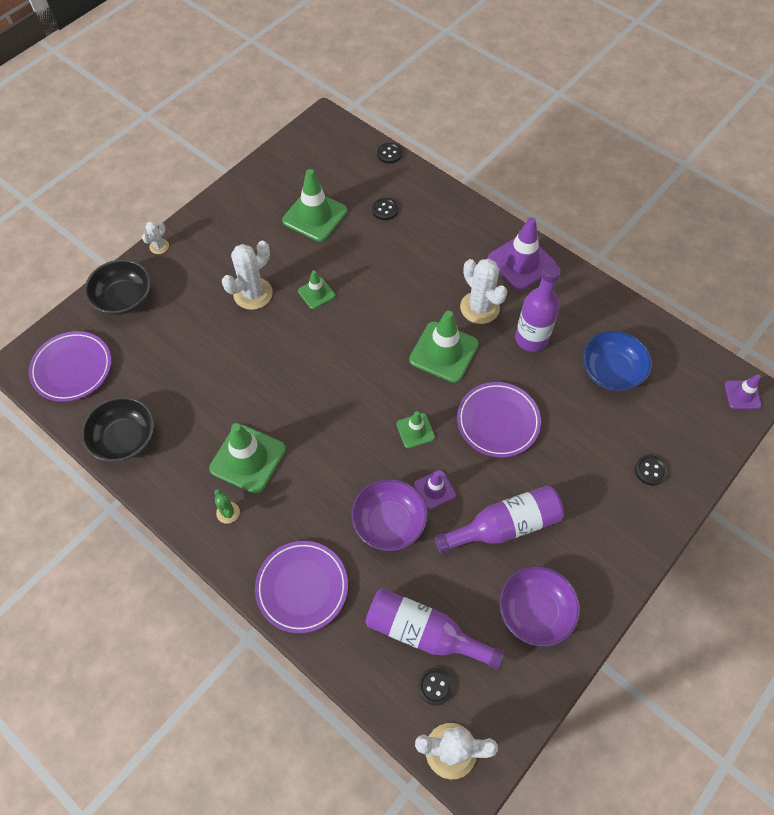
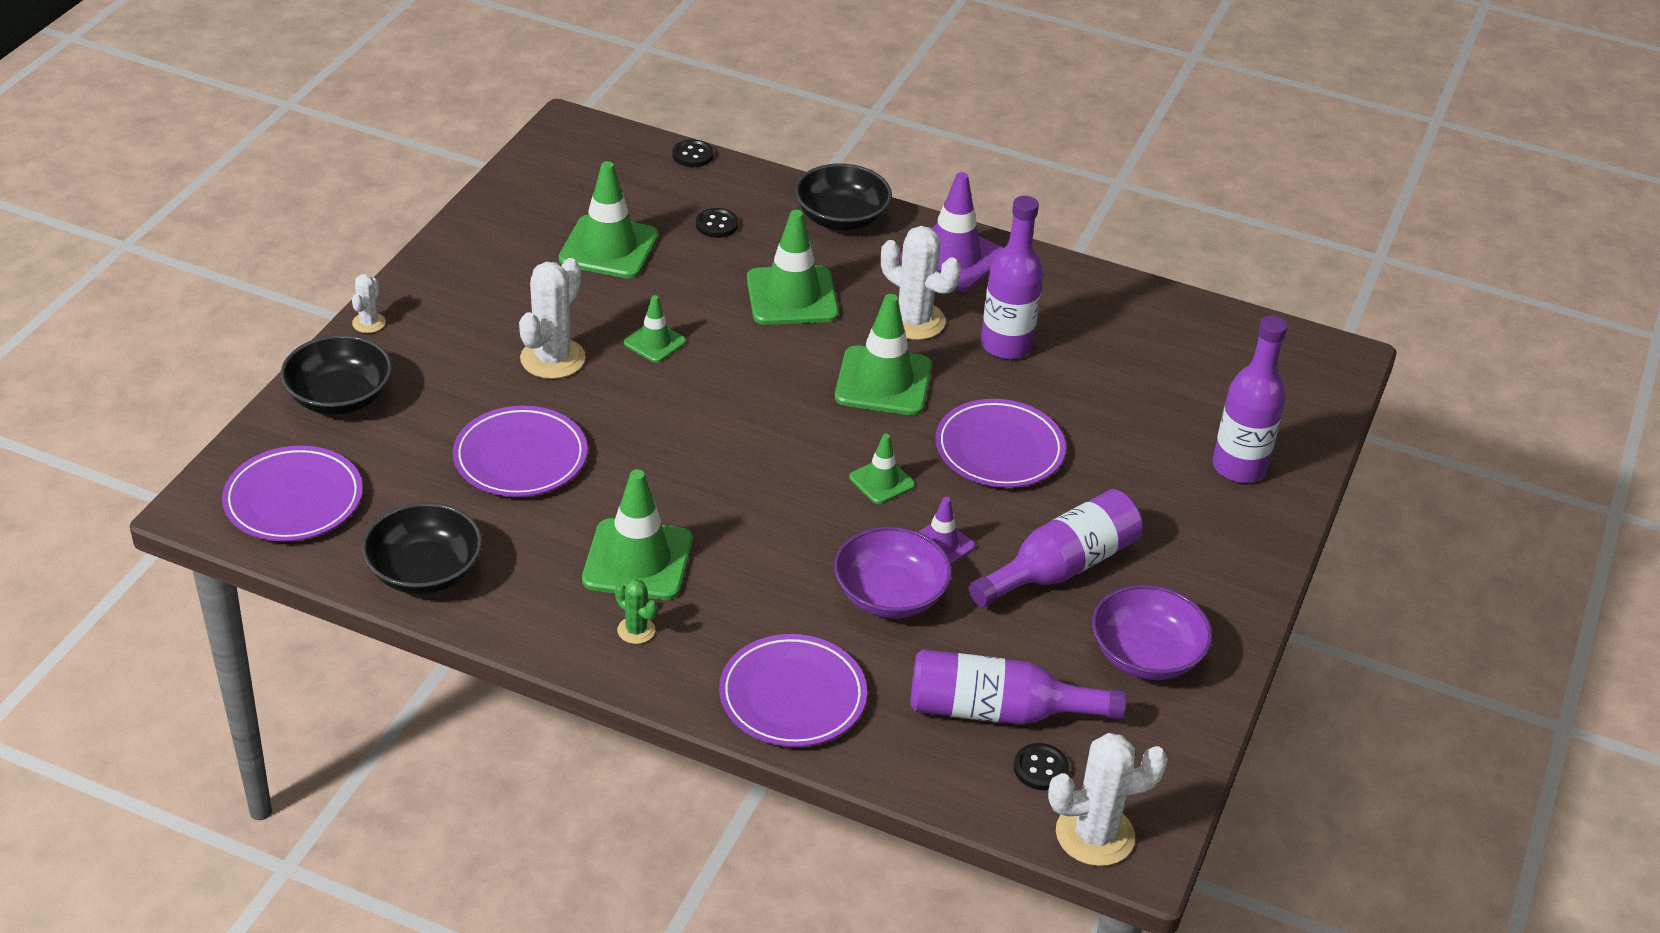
camera: 20 degrees left, 20 degrees down
blue bowl [582,331,652,391] -> none
black button [635,455,668,486] -> purple bottle [1212,315,1288,483]
purple traffic cone [725,374,762,409] -> none
none -> purple plate [453,406,587,497]
none -> green traffic cone [747,210,839,325]
none -> black bowl [795,164,892,230]

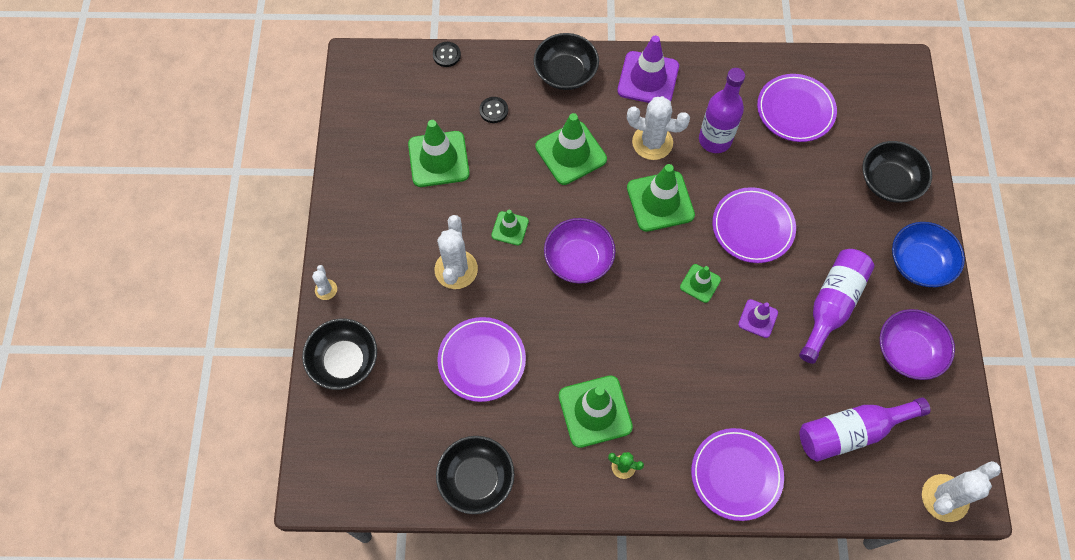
camera: 20 degrees left, 25 degrees up
purple plate [222,446,363,541] -> purple plate moved to [757,74,837,142]
purple bowl [834,527,952,618] -> purple bowl moved to [544,218,616,284]
black button [1014,743,1069,790] -> none
purple bottle [1212,315,1288,483] -> black bowl [862,141,932,203]
none -> blue bowl [892,222,965,287]

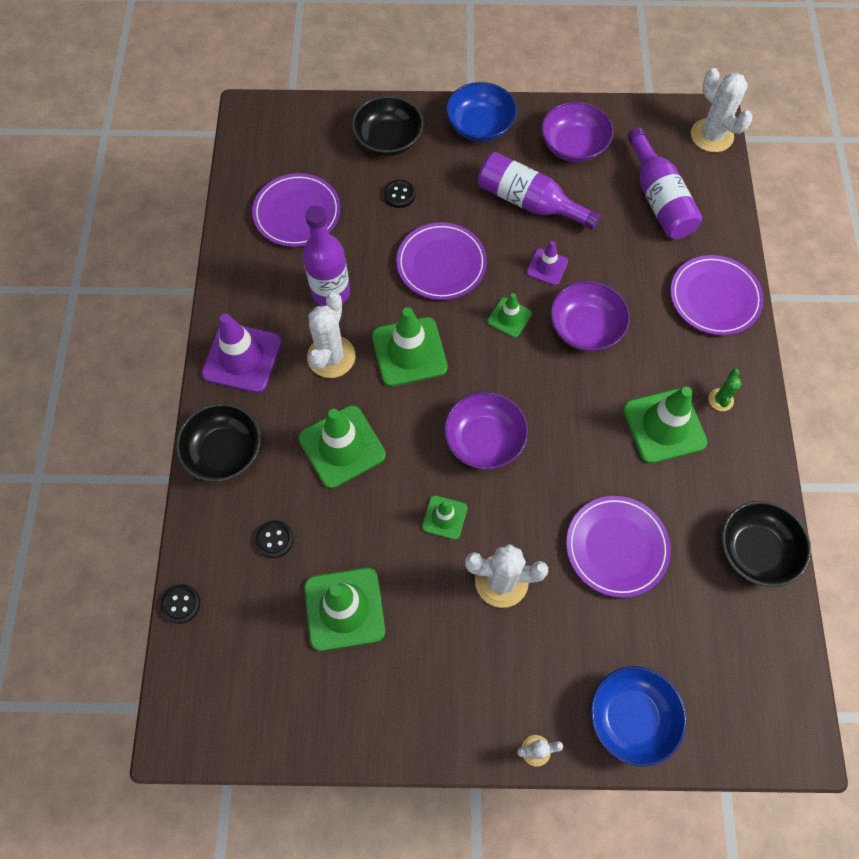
camera: 90 degrees left, 0 degrees up
black bowl [302,319,377,390] -> blue bowl [590,666,686,766]
none -> black button [384,180,415,208]
none -> purple bowl [550,281,630,351]

